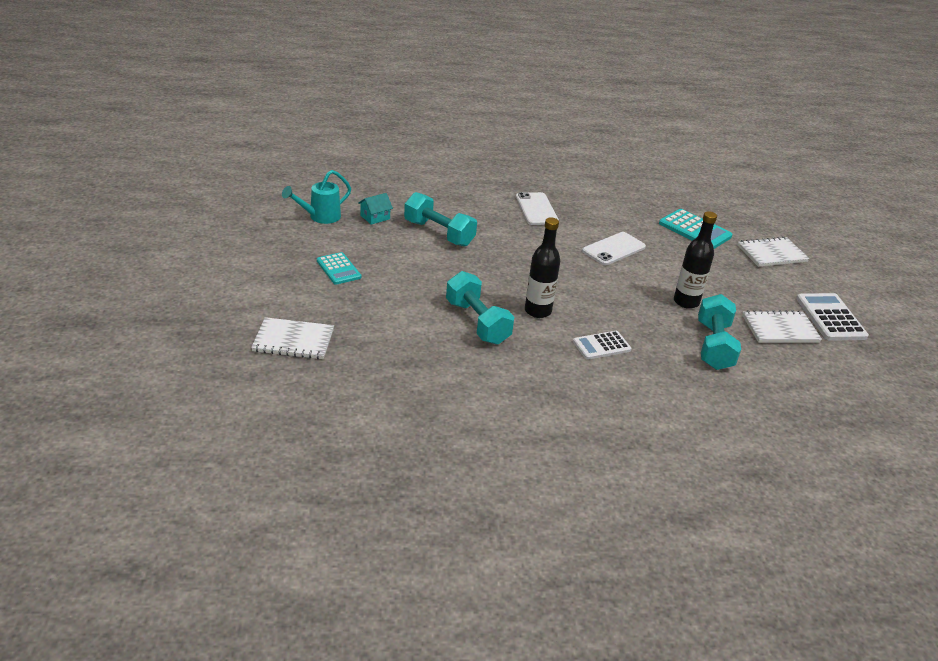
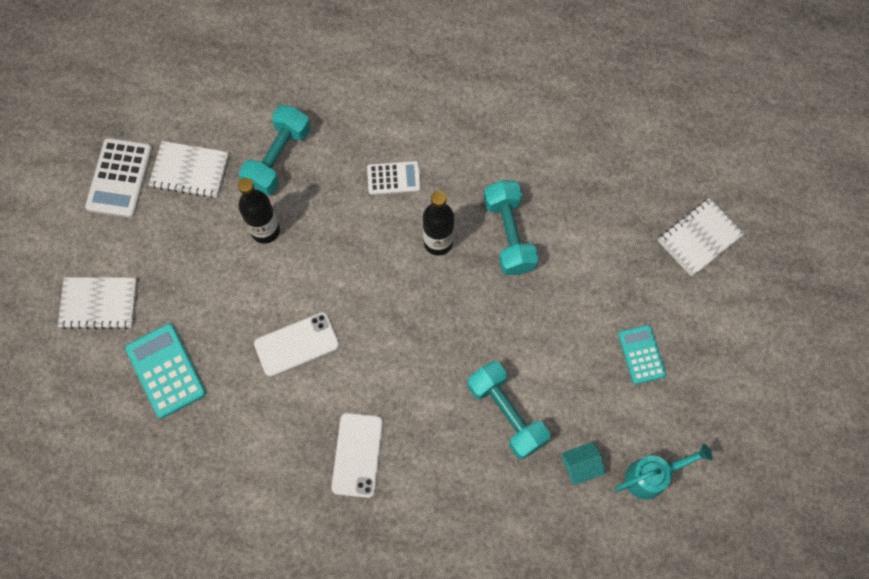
camera: 160 degrees left, 35 degrees up
white notebook [251,317,334,359] -> white notebook turned 60 degrees counterclockwise [658,198,744,277]

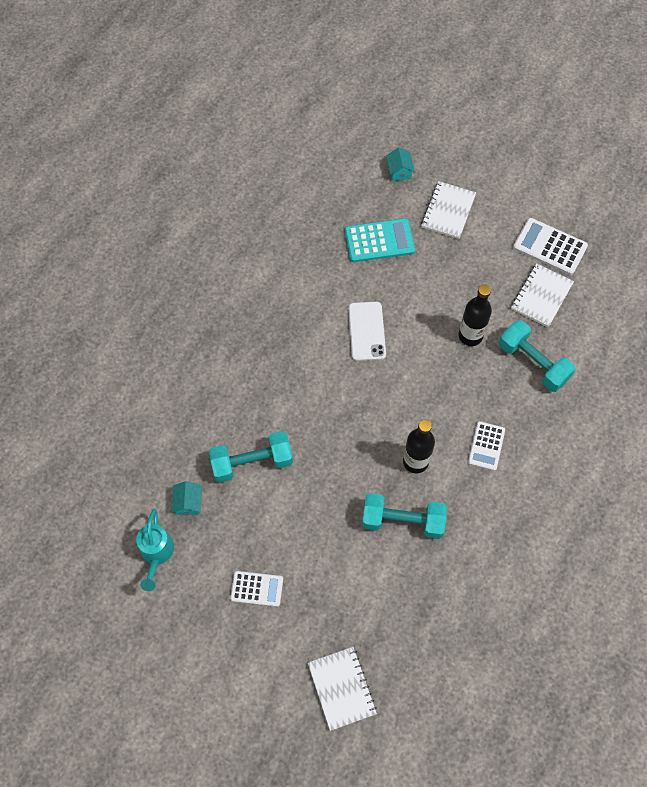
camera: 110 degrees right, 5 degrees down
white phone [331,413,383,498] -> none
turquoise calculator [618,325,666,384] -> white calculator [230,571,283,607]
none -> turquoise house [386,147,415,181]

